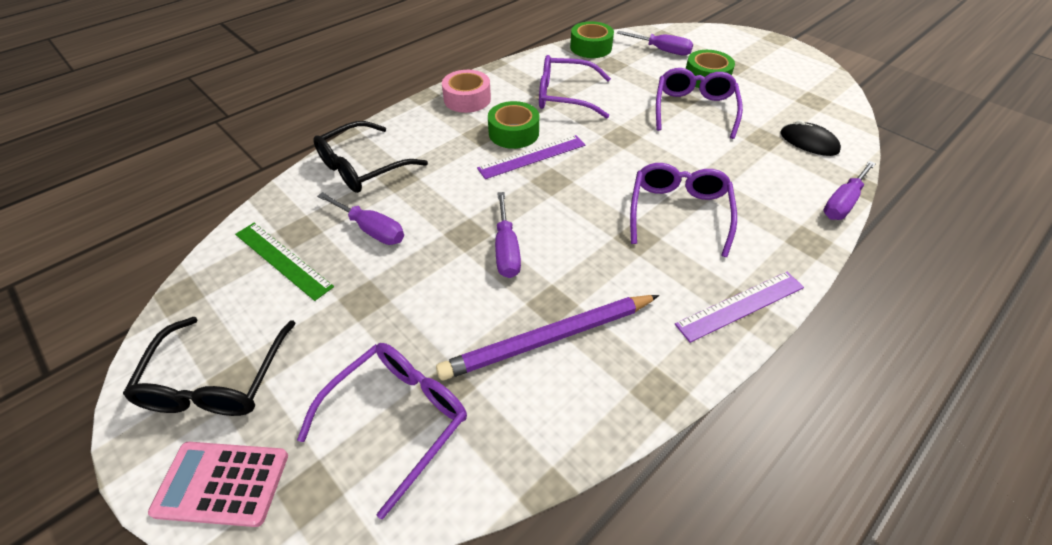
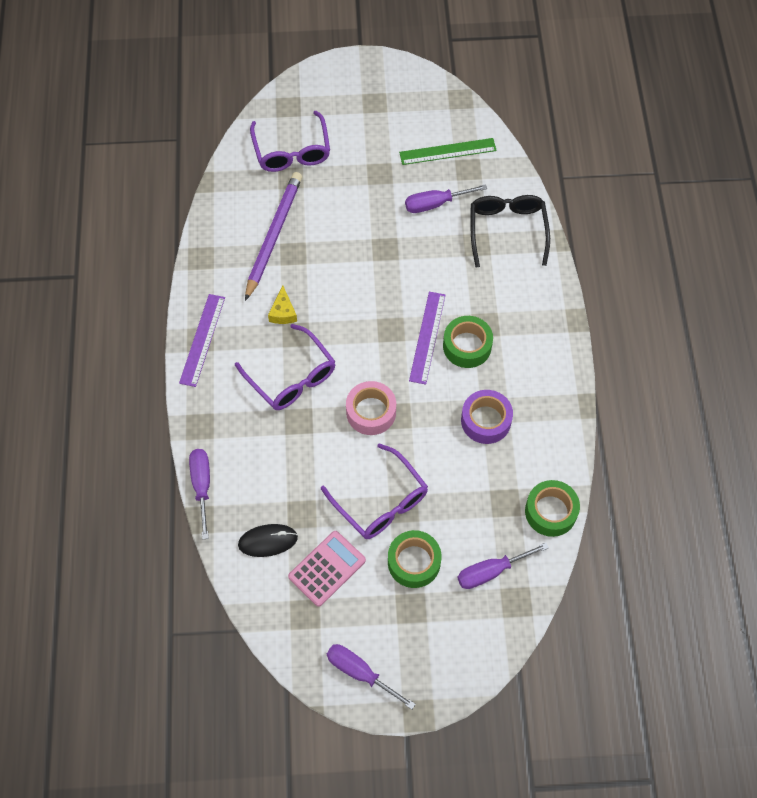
camera: 130 degrees right, 15 degrees up
black glasses [123,317,296,416] -> none
pink calculator [148,442,288,527] -> pink calculator moved to [288,531,366,607]
pink tape [442,70,491,113] -> pink tape moved to [346,381,396,435]
purple screwdriver [495,192,521,278] -> purple screwdriver moved to [327,644,416,710]
purple glasses [539,55,611,119] -> purple tape [461,390,513,444]
none -> yellow cheese [268,286,297,324]

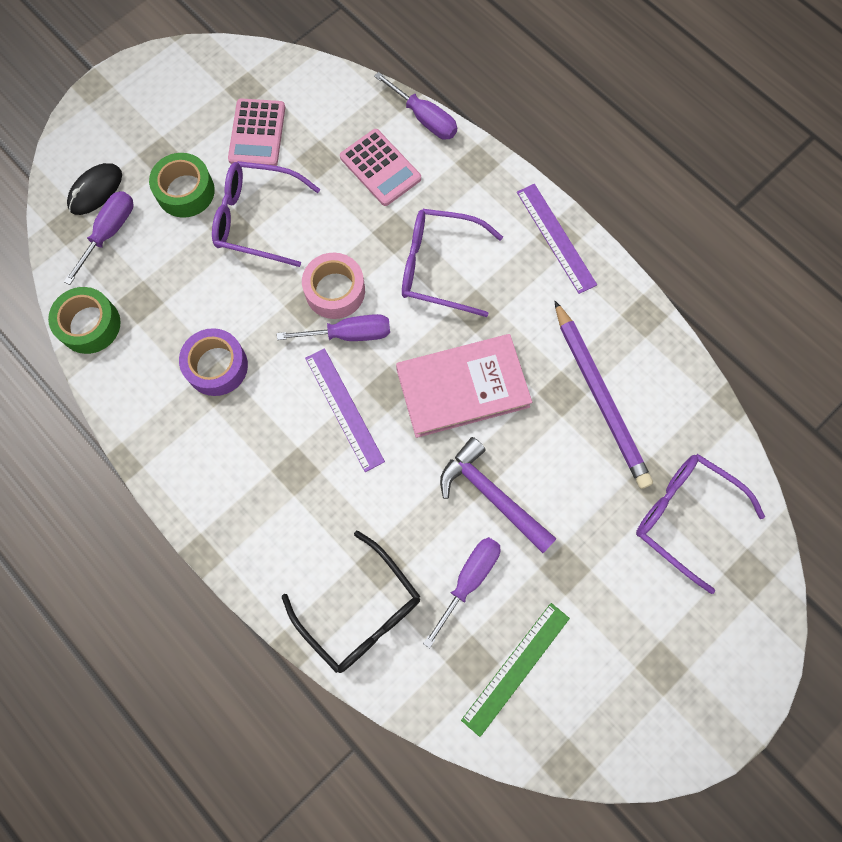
camera: 140 degrees right, 10 degrees up
black mouse [238,524,298,557] -> black mouse moved to [67,163,122,215]
yellow cheese [268,286,297,324] -> none
purple screwdriver [327,644,416,710] -> purple screwdriver moved to [277,314,390,341]
green tape [443,316,493,368] -> none
none -> pink calculator [340,129,421,206]
none -> pink book [396,334,532,438]
none -> purple hammer [440,437,557,553]

